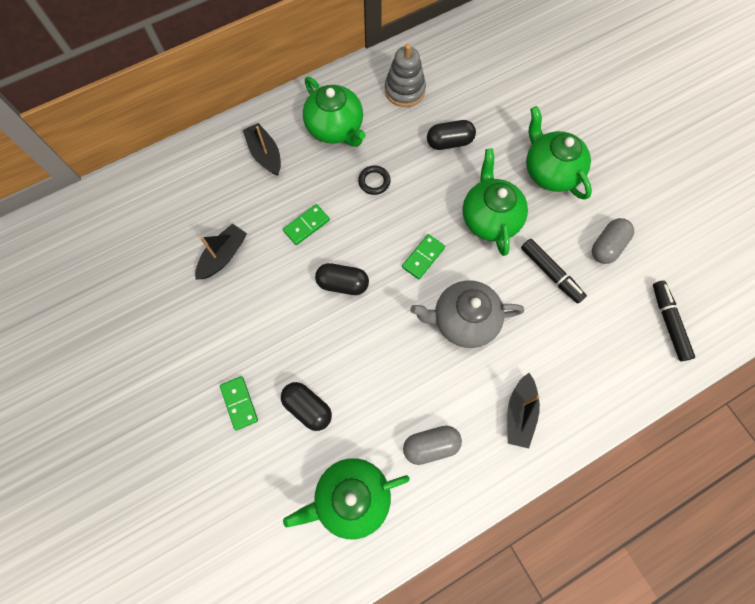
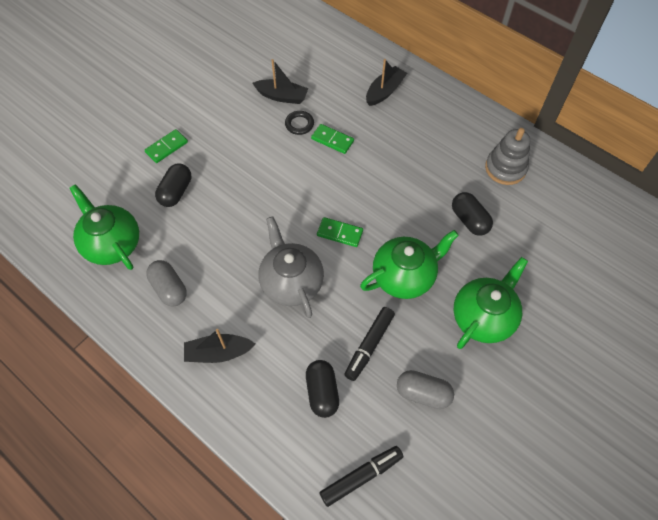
camera: 70 degrees right, 10 degrees down
green teapot [303,77,366,147] -> none
black capsule [315,263,369,295] -> black capsule moved to [306,360,339,418]
black ring [358,166,391,195] -> black ring moved to [285,111,314,135]

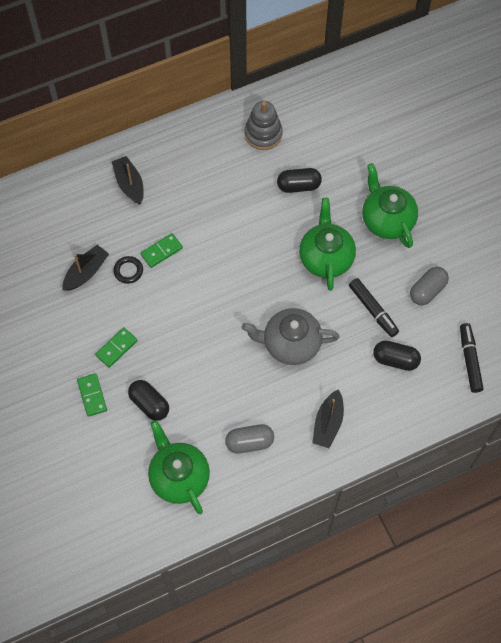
camera: 65 degrees left, 5 degrees up
green teapot [69,184,139,270] -> green teapot turned 75 degrees clockwise [148,420,210,514]
green domino [317,217,363,247] -> green domino moved to [95,327,138,368]

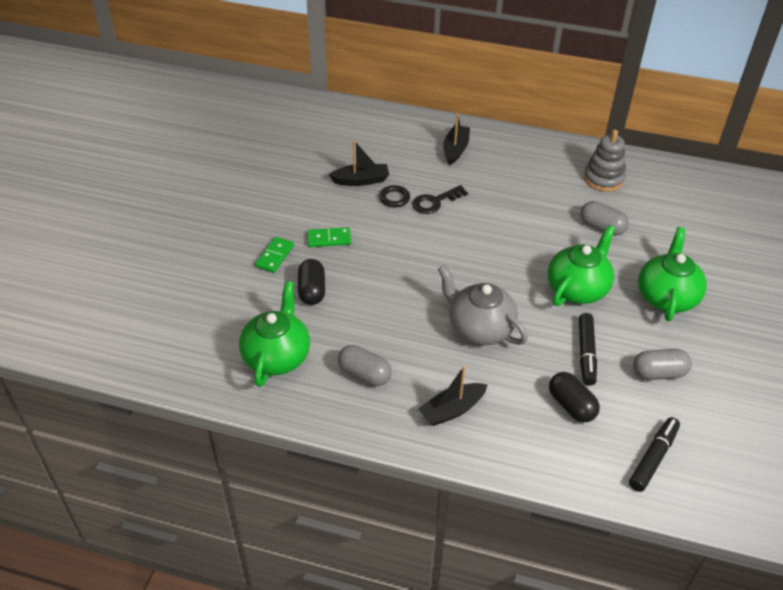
camera: 40 degrees right, 20 degrees down
green domino [140,233,183,268] -> black key [412,185,468,214]
black capsule [277,168,322,193] -> grey capsule [581,201,629,236]

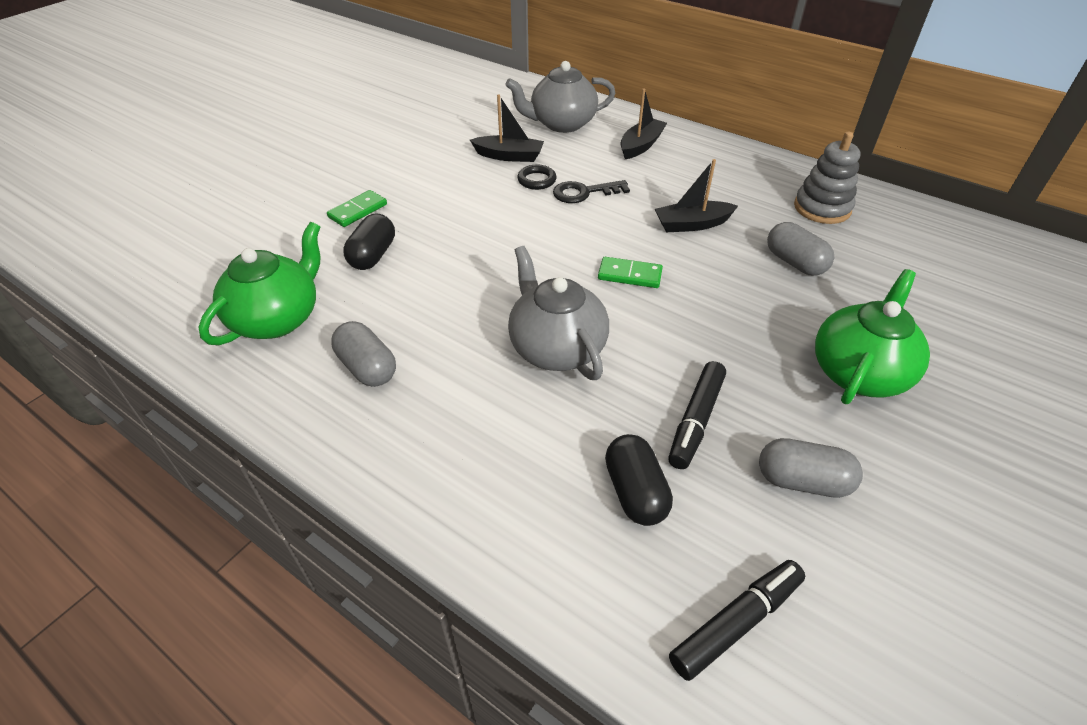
camera: 20 degrees right, 0 degrees up
green domino [307,227,351,247] -> green domino moved to [598,257,663,288]
black boat [418,366,488,426] -> black boat moved to [655,159,738,232]
green teapot [548,225,616,306] -> none
none -> grey teapot [505,61,615,133]

